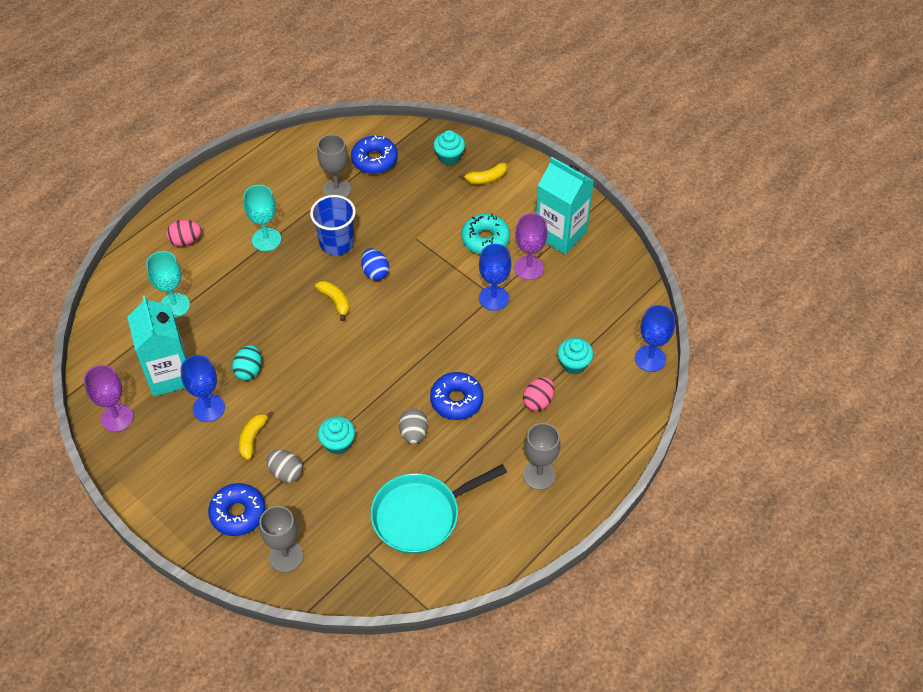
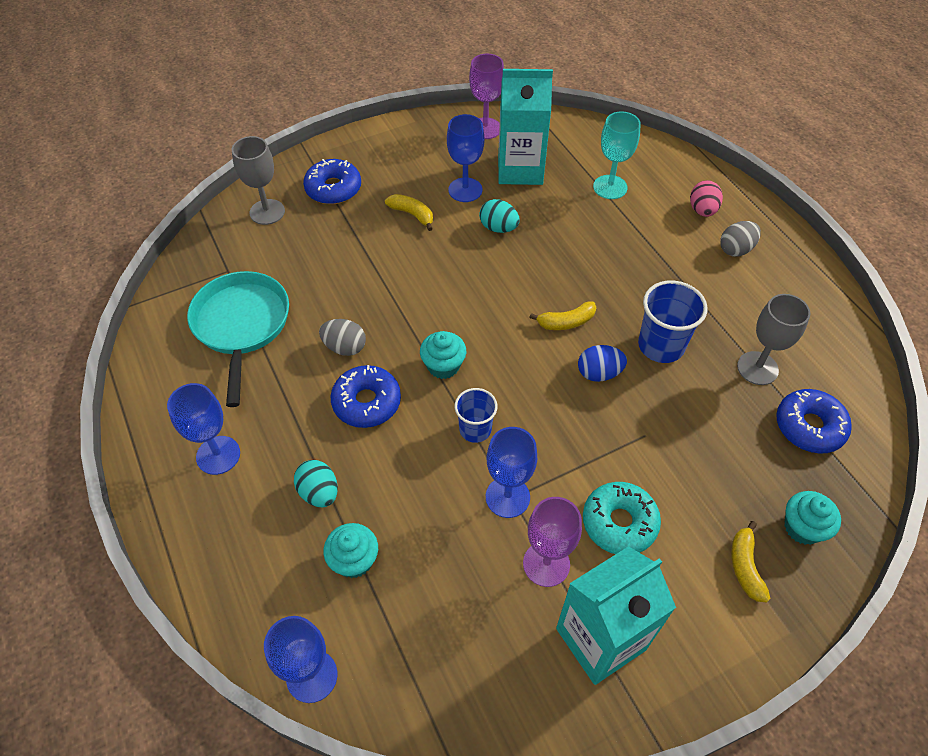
camera: 110 degrees right, 0 degrees up
turquoise goblet [243,185,281,251] -> none
grey egg [267,450,303,483] -> grey egg moved to [720,221,761,257]
turquoise cupcake [318,416,355,455] -> turquoise cupcake moved to [420,331,466,379]
pink egg [523,377,555,411] -> turquoise egg [294,460,338,507]
grey goblet [523,423,561,490] -> blue goblet [167,383,240,475]
none -> blue cup [455,388,497,443]

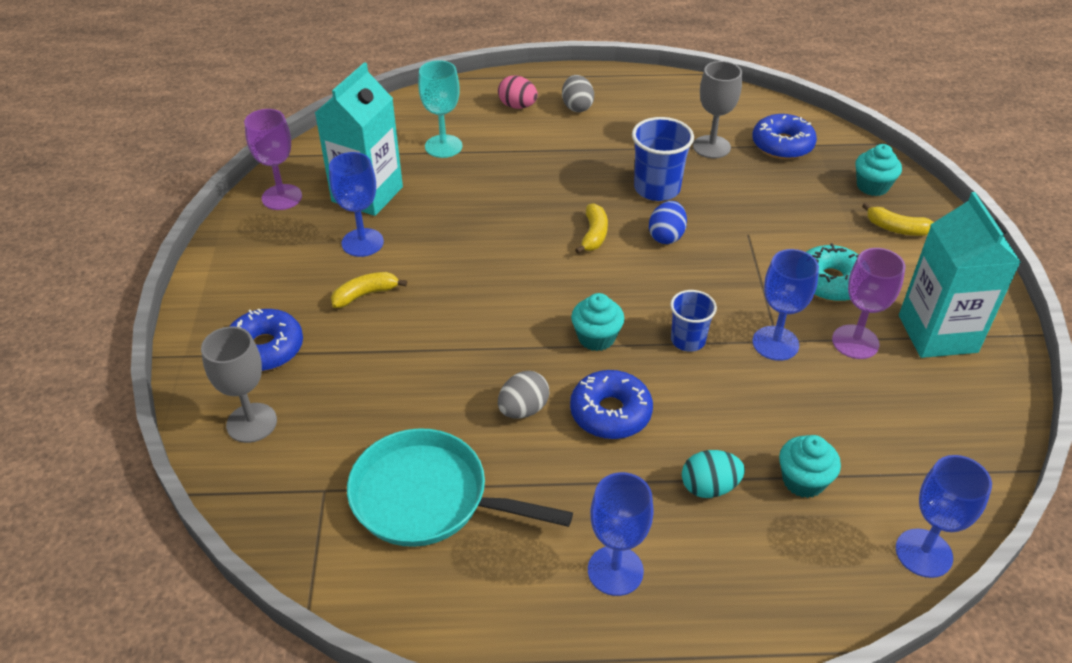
camera: 65 degrees left, 10 degrees down
turquoise egg [479,199,520,233] -> none

